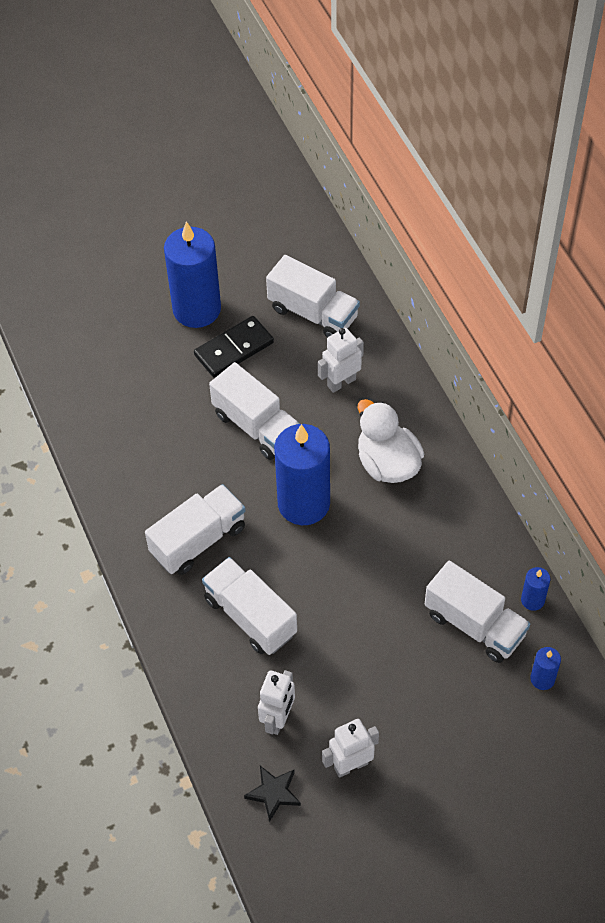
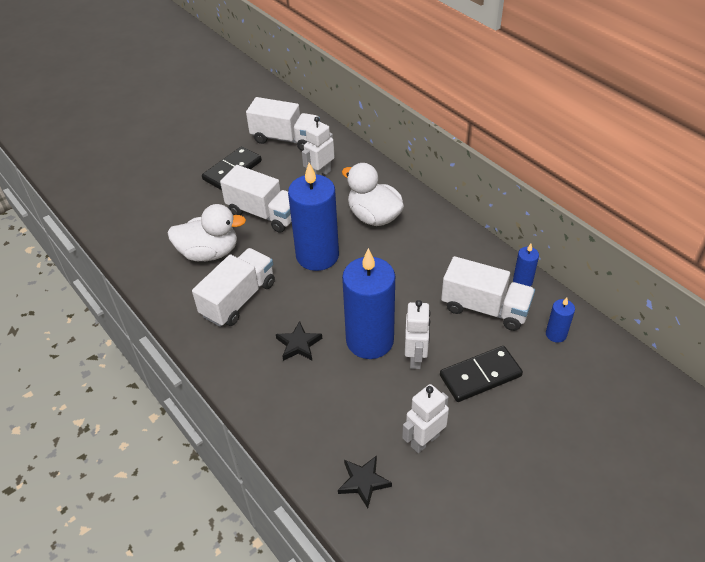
camera: 15 degrees left, 10 degrees down
blue candle [164,221,221,328] -> blue candle moved to [342,248,395,359]
white truck [202,557,297,655] -> black star [276,321,322,361]
white robot [258,670,295,735] -> white robot moved to [405,300,431,369]
none -> white duck [167,204,246,261]
none -> black domino [440,346,523,402]

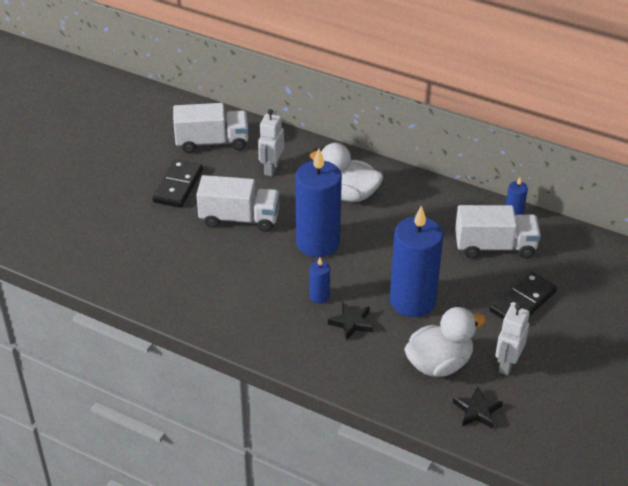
camera: 25 degrees left, 5 degrees down
white duck [167,204,246,261] -> white duck moved to [404,307,486,377]
white truck [192,248,275,327] -> none
white robot [405,300,431,369] -> none
blue candle [546,297,575,343] -> blue candle moved to [310,258,330,304]

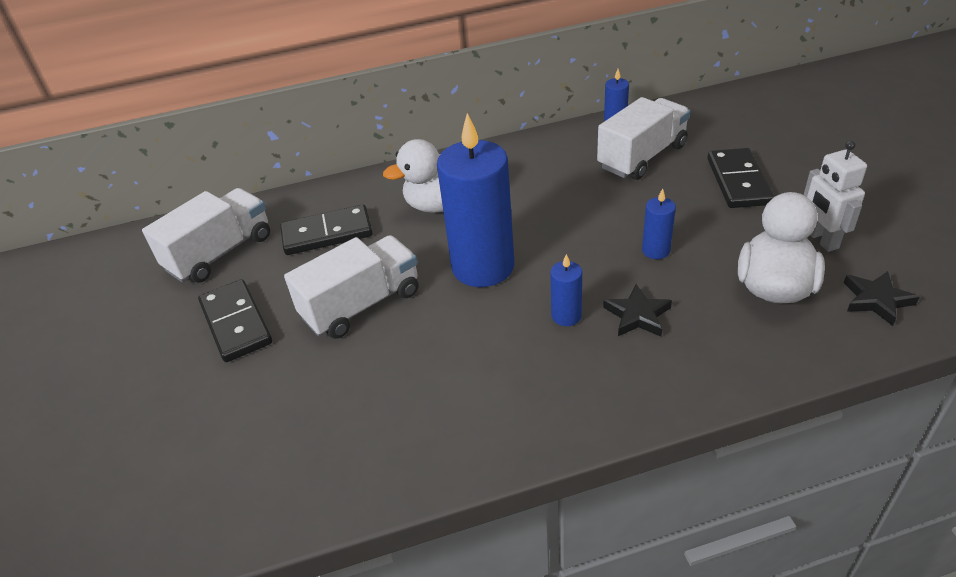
camera: 40 degrees left, 0 degrees up
white robot [258,109,284,176] -> black domino [280,204,373,255]
blue candle [390,205,443,317] -> blue candle [642,188,676,259], size x0.44

